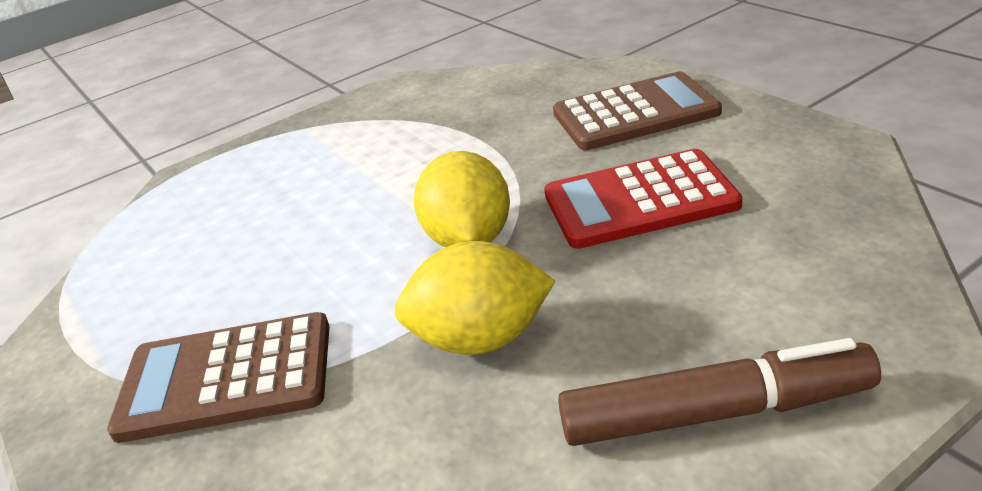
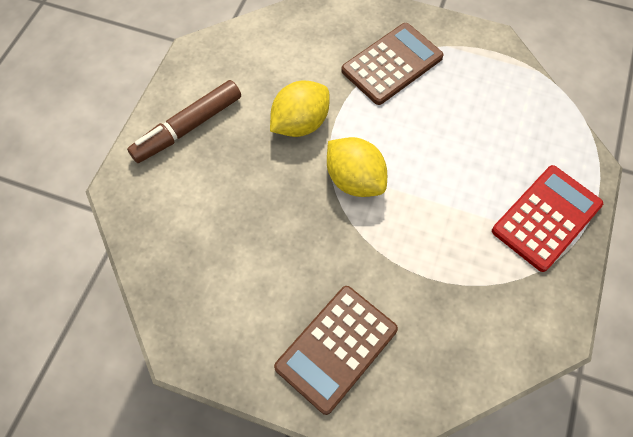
camera: 140 degrees right, 30 degrees up
red calculator [544,149,742,249] -> red calculator moved to [492,165,603,272]

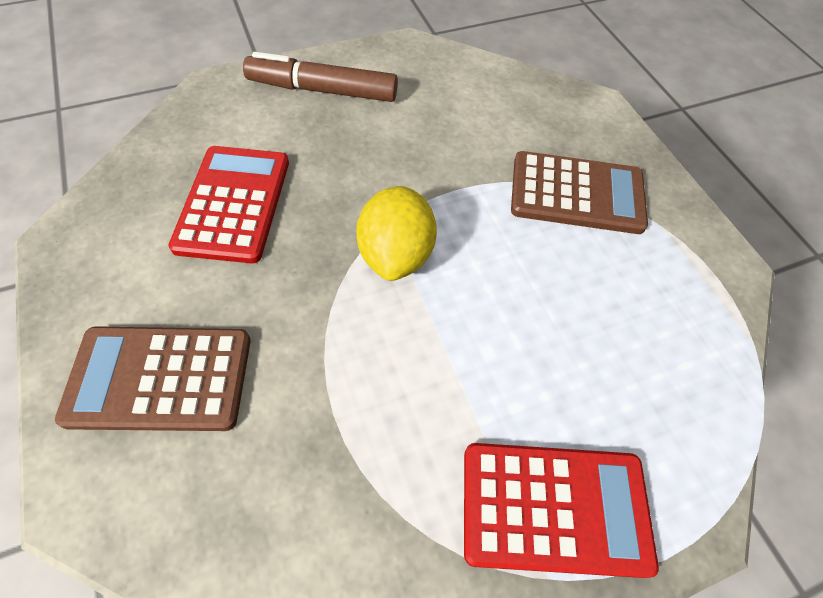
camera: 45 degrees right, 5 degrees down
yellow lemon [270,80,329,137] -> none
none -> red calculator [169,146,289,263]

